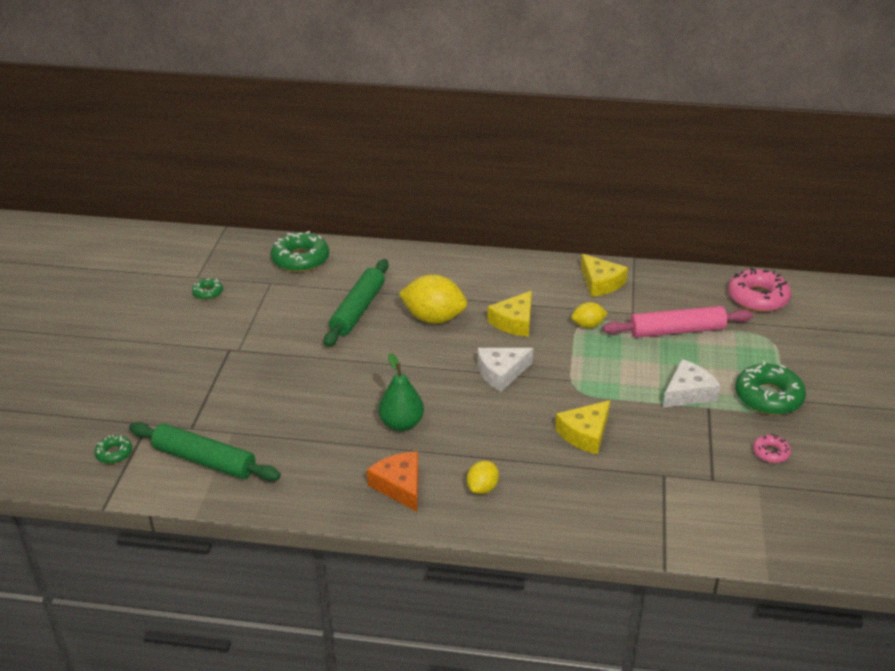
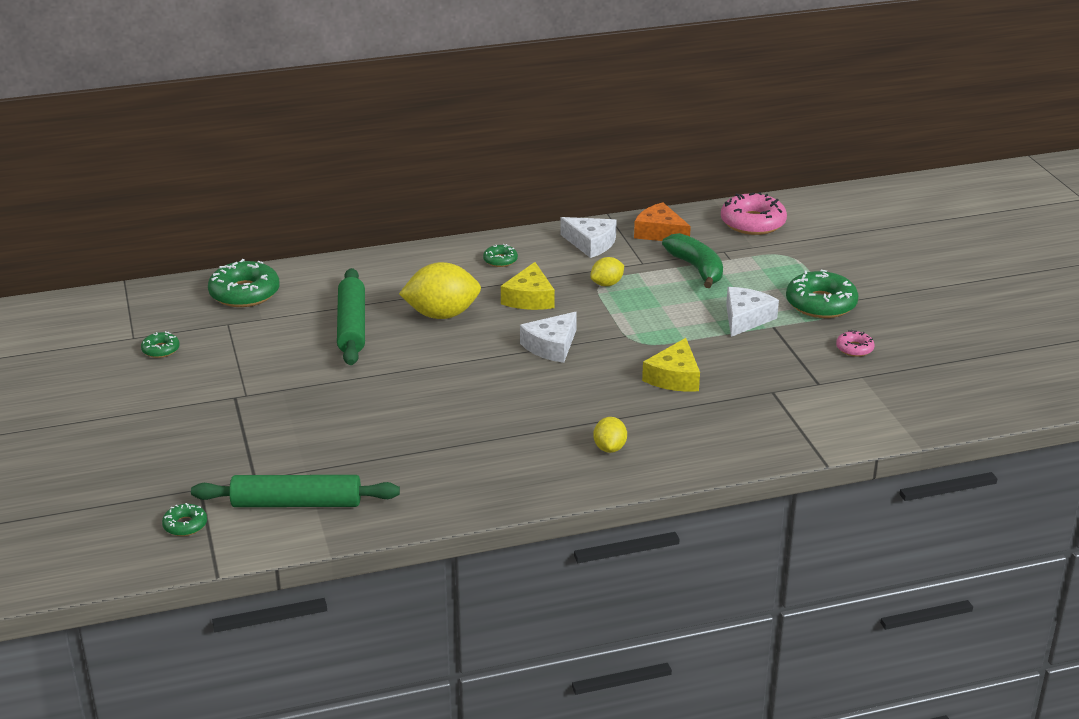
camera: 25 degrees left, 5 degrees down
orange cheese [367,451,418,512] -> orange cheese moved to [634,203,691,241]
green pear [379,353,424,431] -> none
yellow cheese [581,254,628,297] -> white cheese [560,217,617,258]
pink rolling pin [603,306,753,338] -> green banana [662,233,723,288]
none -> green donut [483,244,518,267]

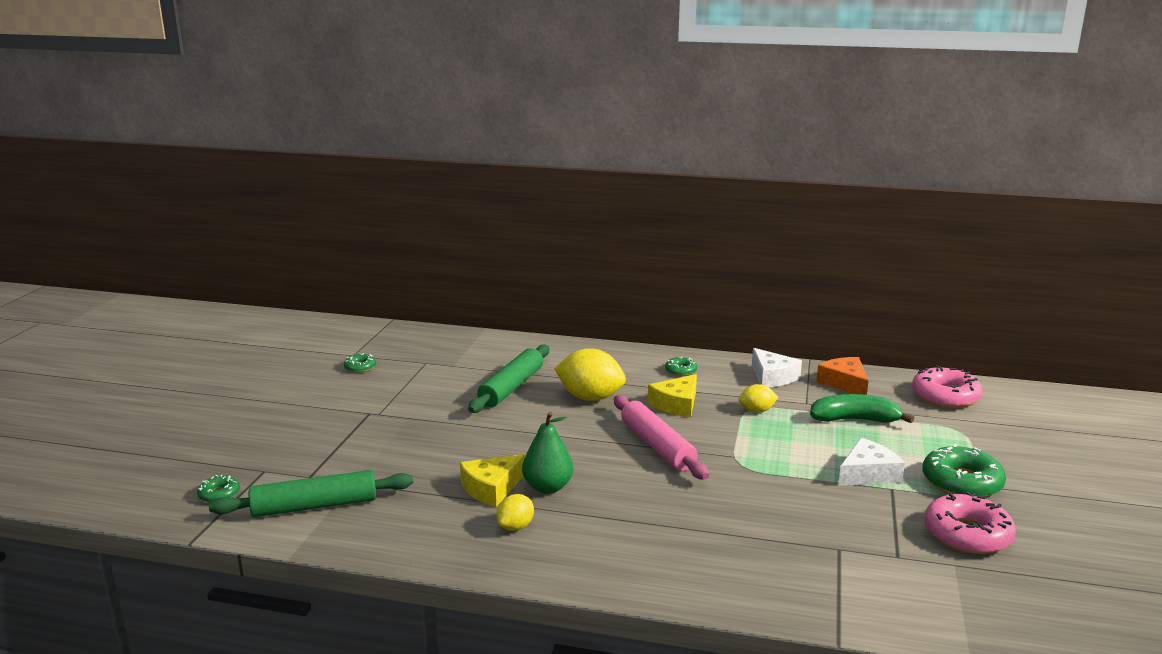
camera: 30 degrees right, 10 degrees down
green rolling pin [191,475,400,507] -> green rolling pin turned 45 degrees counterclockwise [209,470,413,517]
green donut [208,259,280,307] -> none
white cheese [520,312,577,363] -> pink rolling pin [614,395,709,480]
yellow lemon [593,417,627,453] -> yellow lemon moved to [497,494,534,531]
yellow cheese [642,338,700,392] -> yellow cheese moved to [460,454,525,507]
green banana [662,233,723,288] -> green banana turned 90 degrees counterclockwise [810,394,914,423]
pink donut [836,330,875,357] -> pink donut [924,492,1016,554], size x1.97
none -> green pear [522,412,573,494]

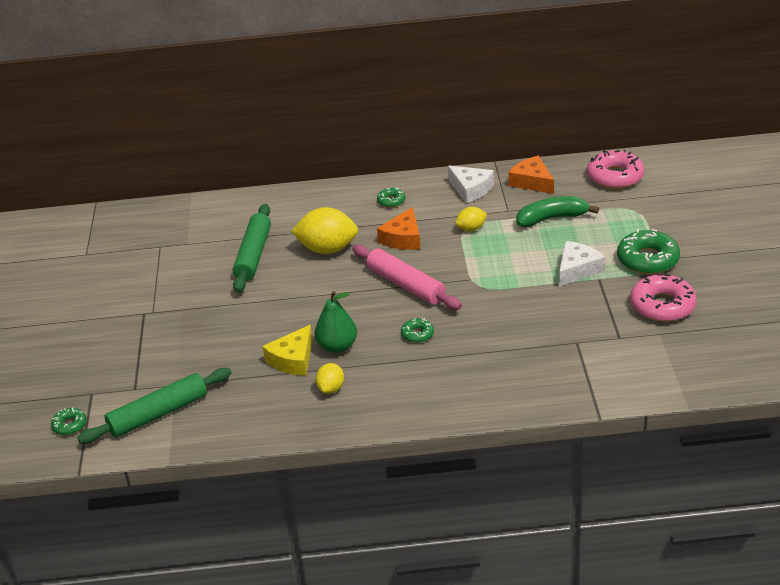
camera: 15 degrees left, 15 degrees up
green donut [344,353,376,373] -> green donut moved to [401,318,434,343]
yellow cheese [648,374,697,417] -> orange cheese [377,207,421,250]

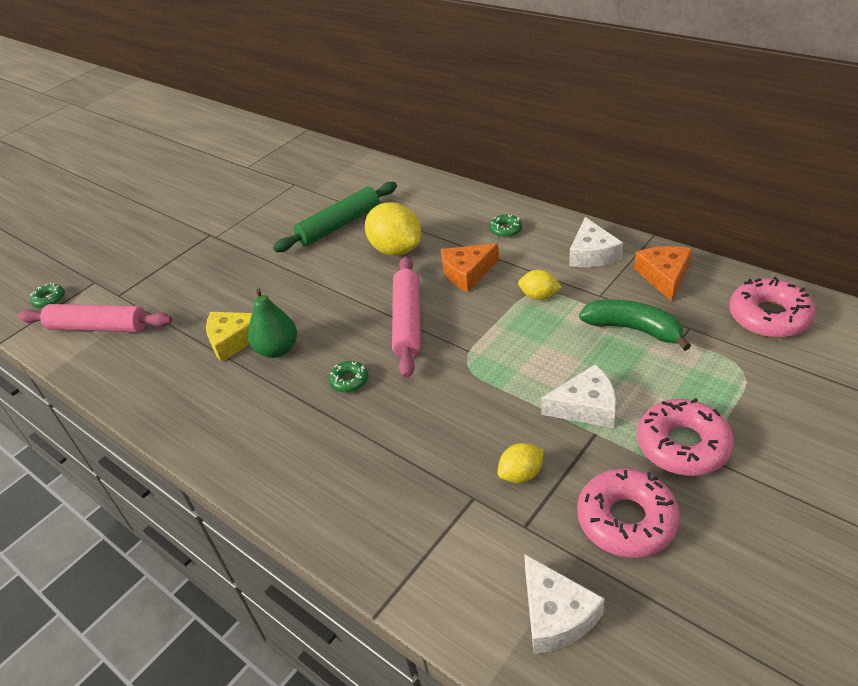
camera: 45 degrees right, 5 degrees up
green rolling pin [78,368,231,444] -> pink rolling pin [18,304,172,332]
yellow lemon [315,363,344,394] -> yellow lemon moved to [497,443,544,483]
green donut [617,229,680,274] -> pink donut [637,398,734,476]
none -> white cheese [525,555,605,654]

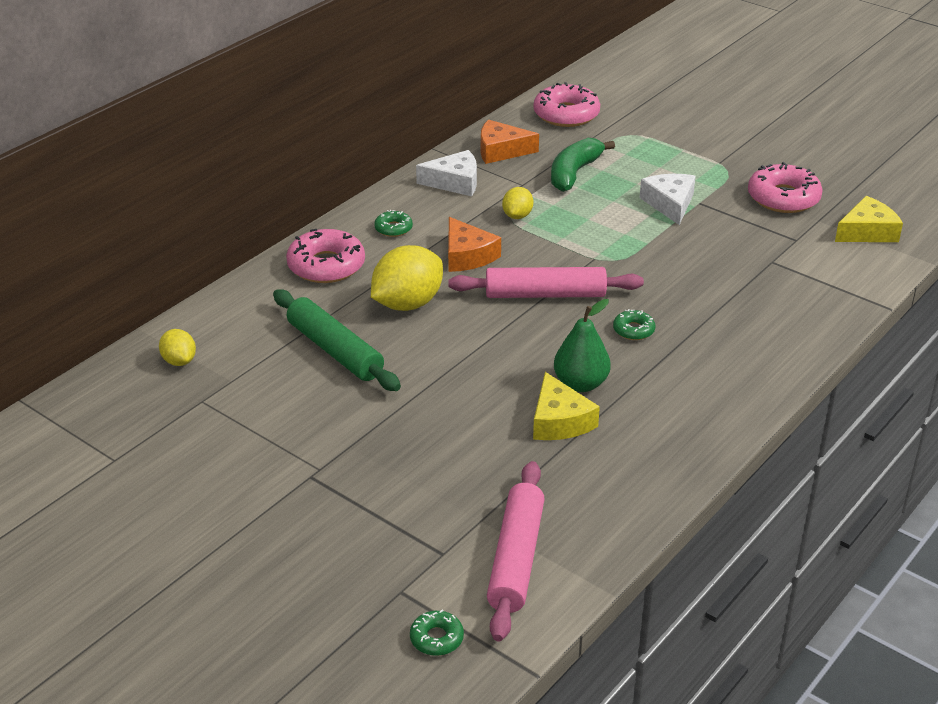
camera: 95 degrees left, 5 degrees down
yellow lemon [497,443,544,483] -> yellow lemon moved to [159,329,196,366]
white cheese [525,555,605,654] -> yellow cheese [835,196,903,242]
pink donut [637,398,734,476] -> pink donut moved to [286,229,365,283]

